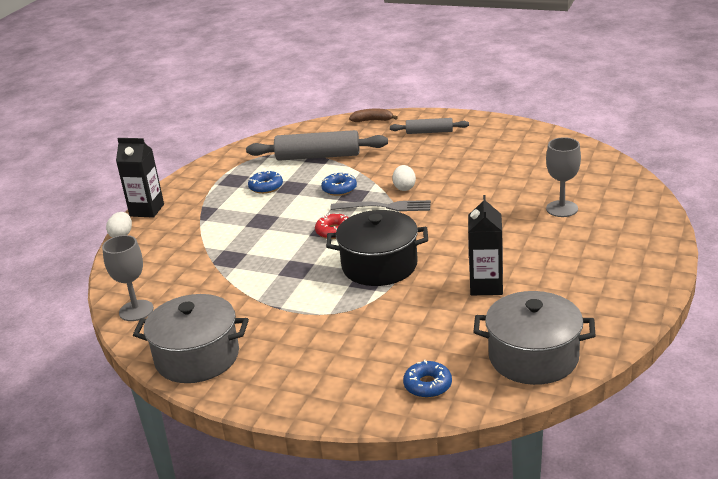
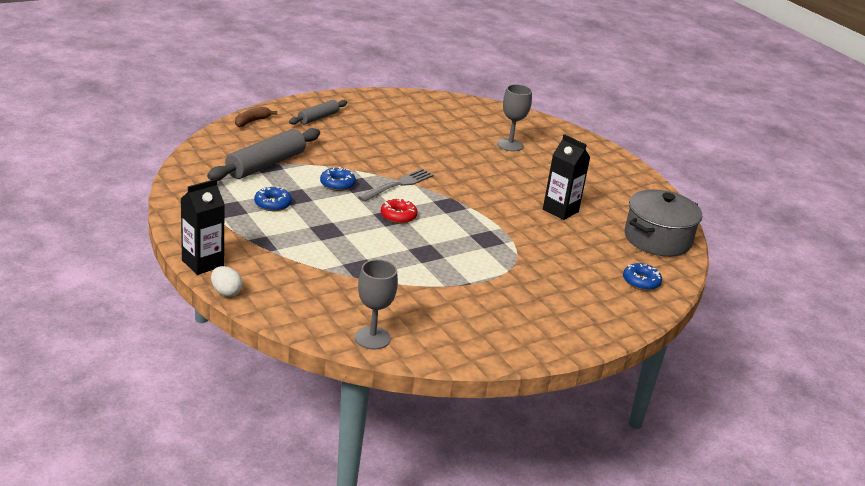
camera: 60 degrees left, 0 degrees up
grey pot [133,294,249,383] -> none
black pot [326,210,428,286] -> none
white egg [392,165,416,191] -> none

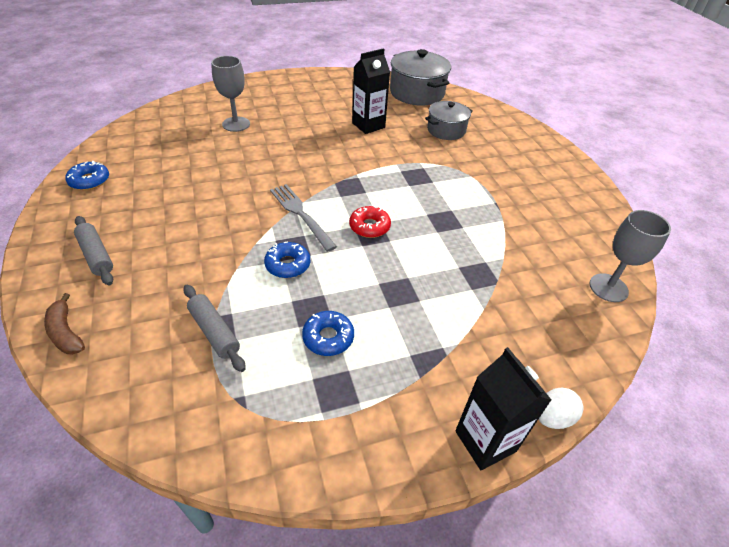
camera: 75 degrees left, 15 degrees up
grey rolling pin [207,128,320,181] -> grey rolling pin [183,285,246,372], size x0.57
blue donut [623,263,662,290] -> blue donut moved to [65,161,109,190]
none -> grey pot [425,101,473,140]

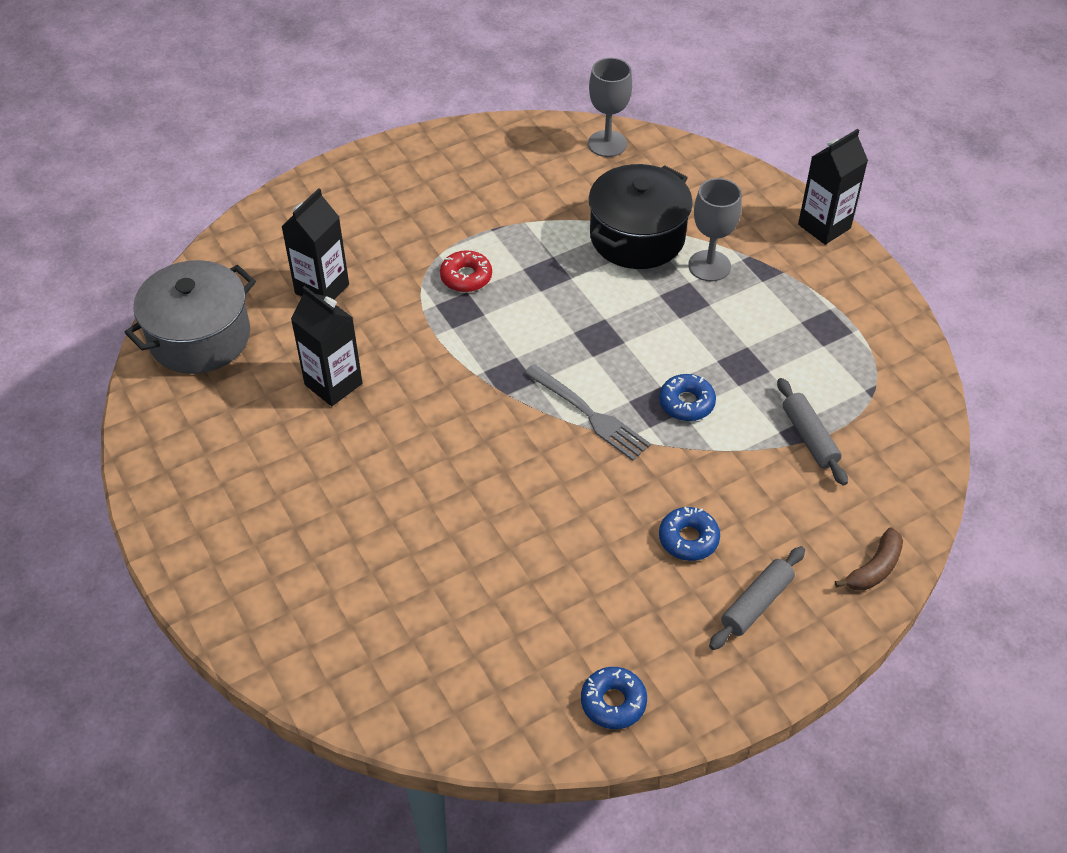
camera: 100 degrees left, 5 degrees up
grey rolling pin [183,285,246,372] -> grey rolling pin turned 60 degrees counterclockwise [777,378,848,486]
grey goblet [211,56,250,132] -> grey goblet moved to [688,178,742,281]
grey fork [270,184,337,252] -> grey fork turned 90 degrees counterclockwise [524,364,651,461]
blue donut [302,311,354,356] -> blue donut moved to [659,507,720,561]
red donut [349,206,391,238] -> red donut moved to [440,250,492,292]
grey pot [425,101,473,140] -> black carton [281,188,349,300]
white egg [538,388,584,429] -> none
none -> black pot [589,164,693,269]

